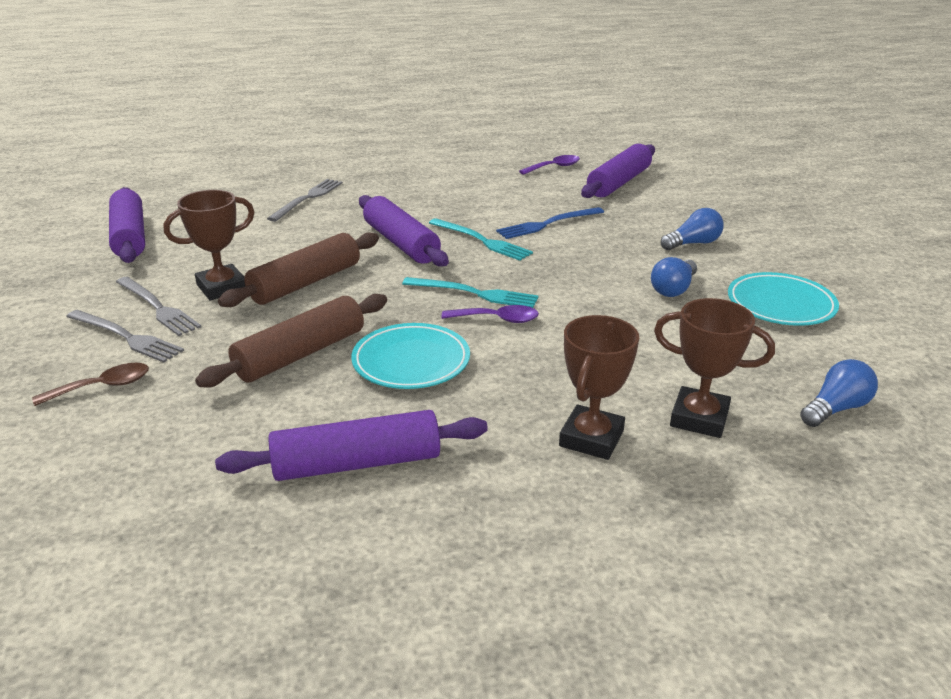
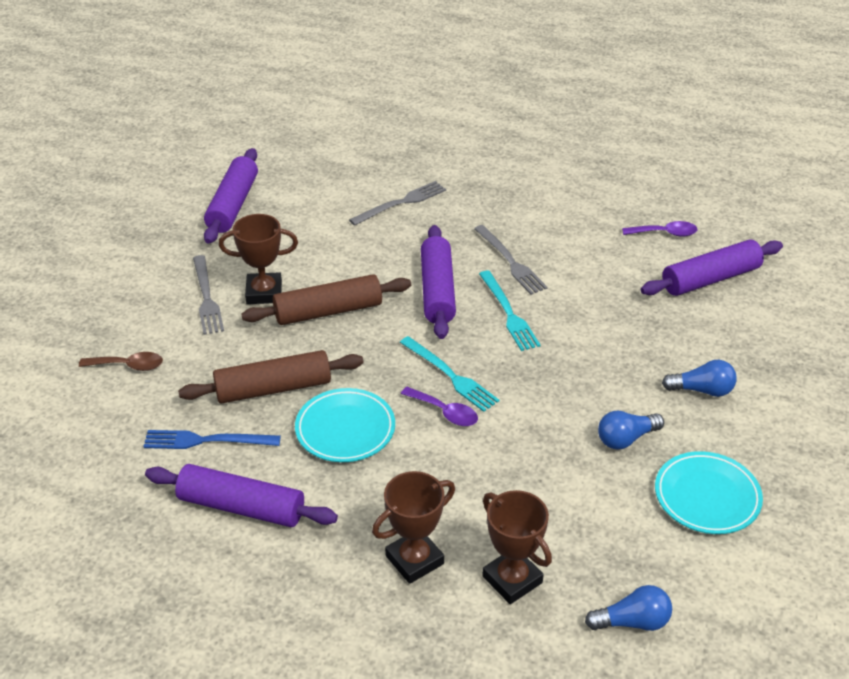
camera: 30 degrees right, 10 degrees up
grey fork [66,310,184,363] -> grey fork moved to [474,225,548,295]
blue fork [496,207,604,239] -> blue fork moved to [143,430,281,449]

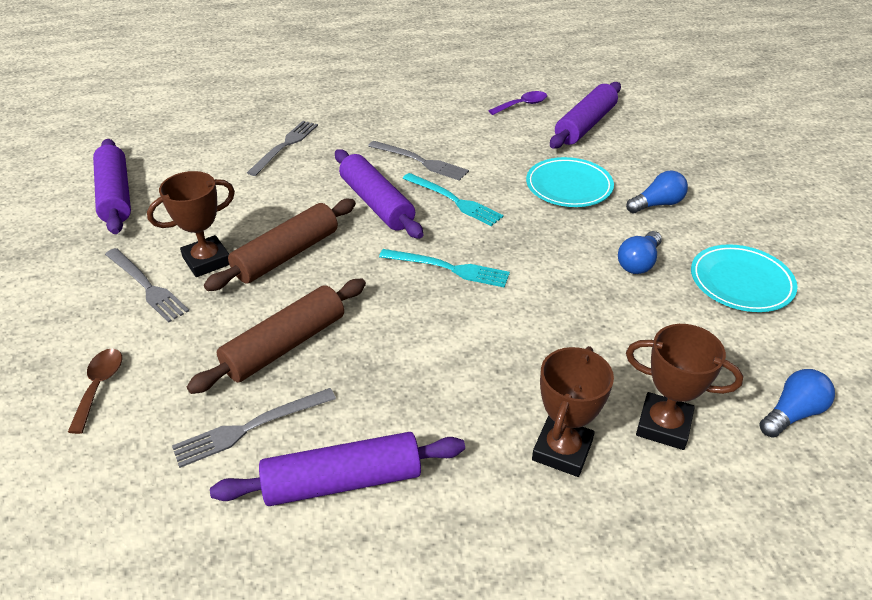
camera: 30 degrees left, 0 degrees up
brown spoon [79,352,163,371] -> brown spoon turned 60 degrees counterclockwise [68,349,122,434]
blue fork [143,430,281,449] -> grey fork [172,388,336,468]
turquoise plate [295,388,395,462] -> turquoise plate moved to [526,157,614,207]
purple spoon [401,387,478,426] -> none

